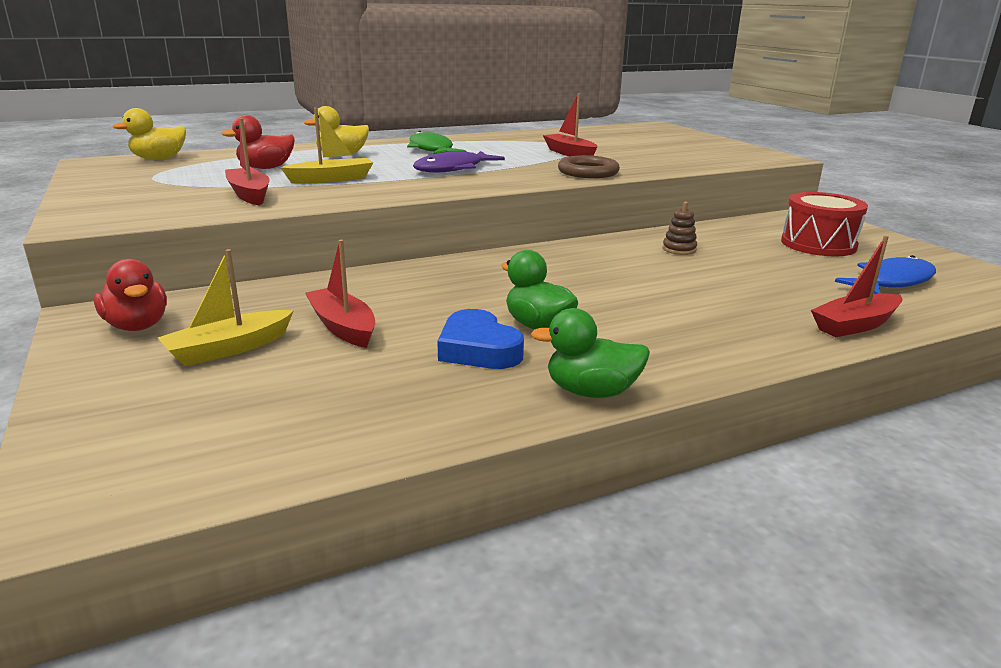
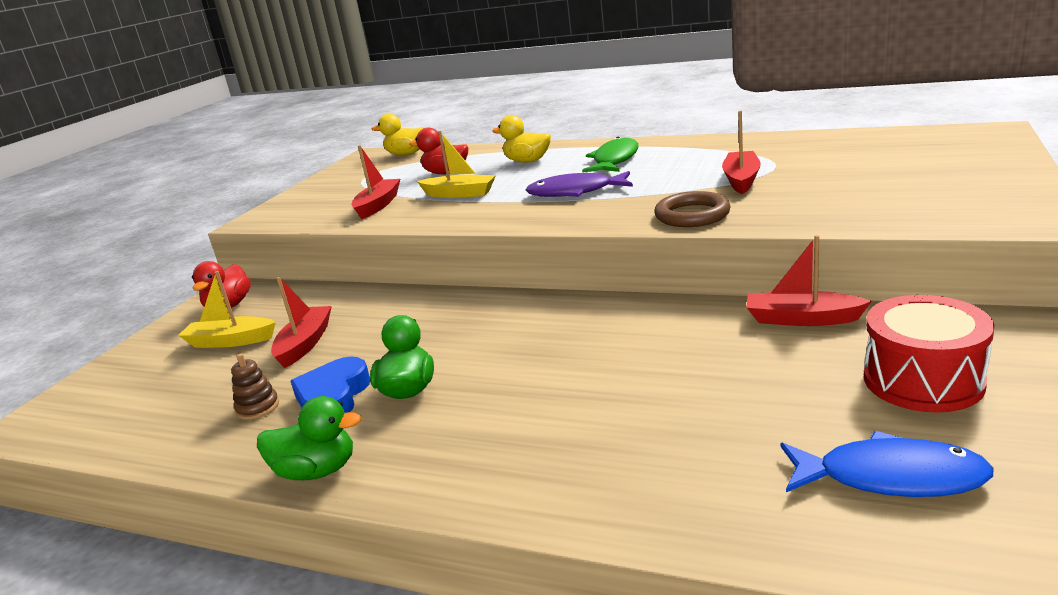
camera: 50 degrees right, 0 degrees up
green duck [531,308,650,398] -> green duck turned 135 degrees clockwise [257,396,361,480]
brown stacking toy [663,201,697,255] -> brown stacking toy moved to [231,354,279,420]
red boat [811,235,902,337] -> red boat moved to [746,235,872,326]

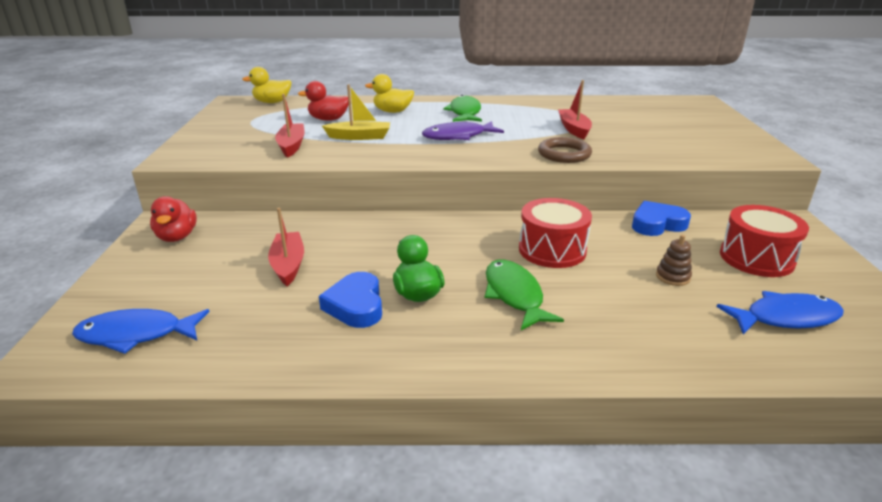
camera: 25 degrees left, 5 degrees up
yellow boat [178,271,276,348] -> none
brown stacking toy [231,354,279,420] -> brown stacking toy moved to [656,234,692,286]
green duck [257,396,361,480] -> none
red boat [746,235,872,326] -> blue heart [632,201,691,236]
none -> blue fish [72,309,209,354]
none -> green fish [485,260,564,330]
none -> red drum [519,198,592,268]

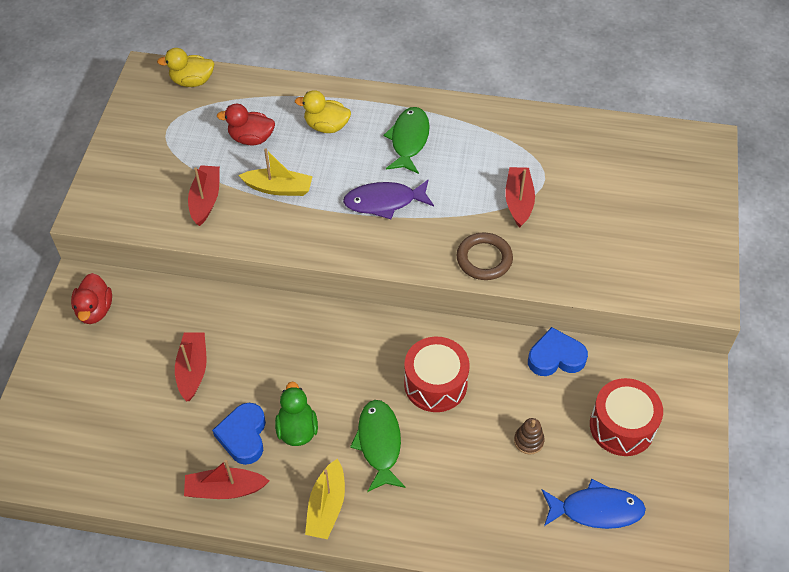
camera: 10 degrees right, 25 degrees up
blue fish [72,309,209,354] -> none
none -> red boat [184,460,269,499]
none -> yellow boat [305,459,345,539]

